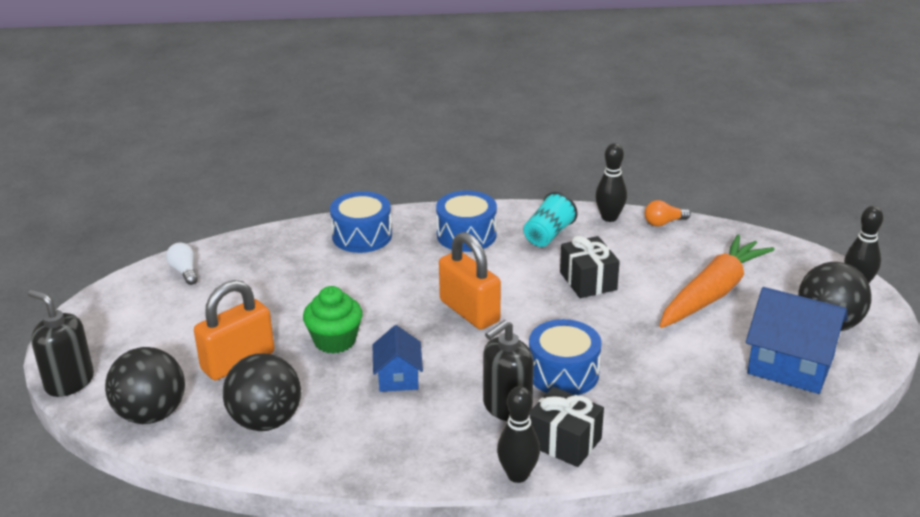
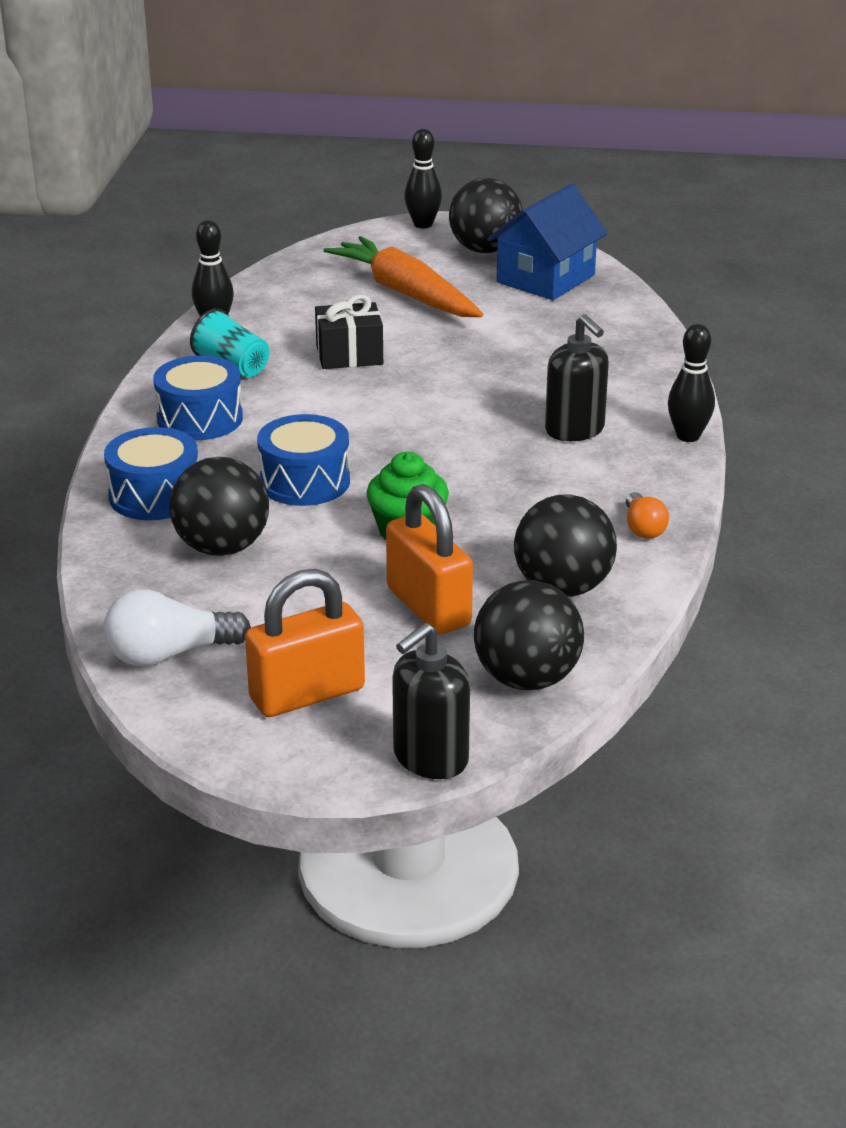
camera: 80 degrees left, 0 degrees up
white light bulb [166,243,198,285] -> white light bulb [103,589,251,667], size x1.66
blue house [372,325,423,392] -> none
orange padlock [439,232,501,330] -> orange padlock moved to [245,569,365,717]
blue drum [529,319,602,395] -> blue drum moved to [257,414,350,506]
black gift [529,387,604,467] -> none
orange light bulb [645,200,691,226] -> orange light bulb moved to [626,492,669,539]
none -> black ball [169,457,269,556]

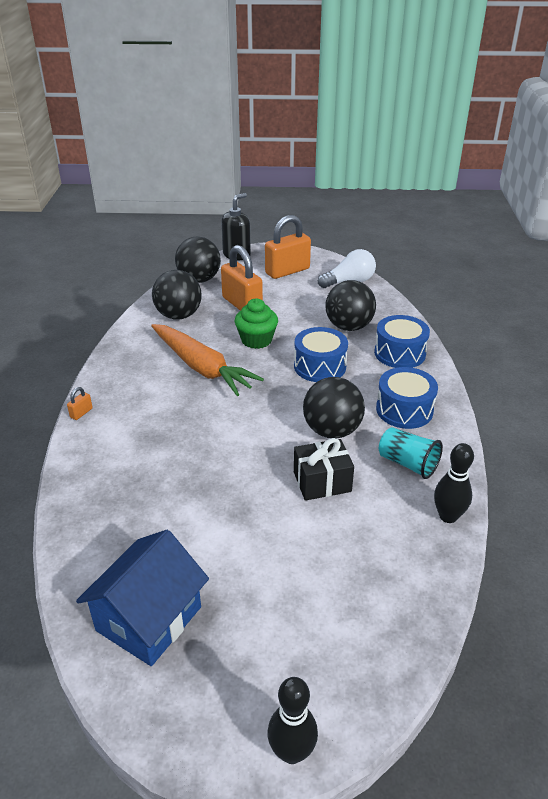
camera: 175 degrees right, 5 degrees up
orange carrot [323,236,483,317] -> orange carrot moved to [151,324,264,396]
black ball [449,178,523,253] -> black ball moved to [303,377,365,438]
black soap dispenser [545,314,609,441] -> none
orange light bulb [626,492,669,539] -> none
black bowling pin [668,324,715,442] -> orange padlock [67,387,93,420]

